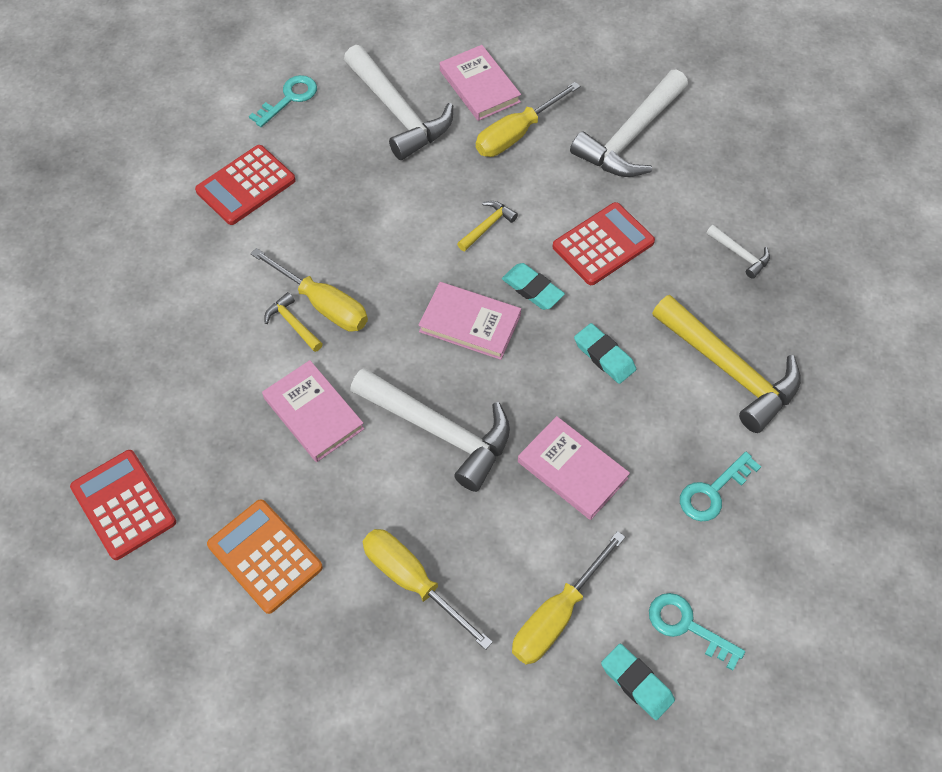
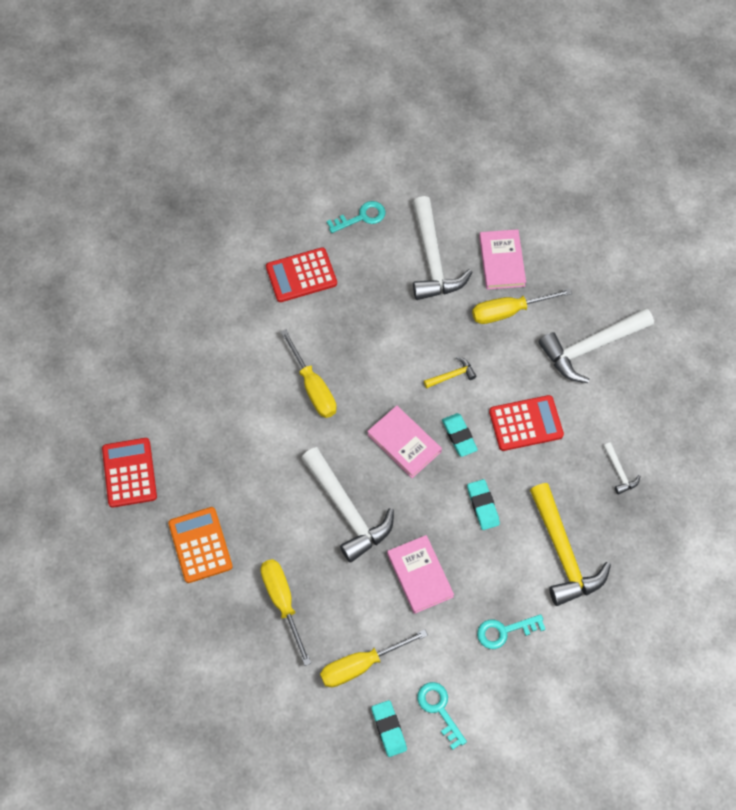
camera: 25 degrees right, 5 degrees up
pink book [262,360,365,462] -> none
yellow hammer [264,292,323,352] -> none

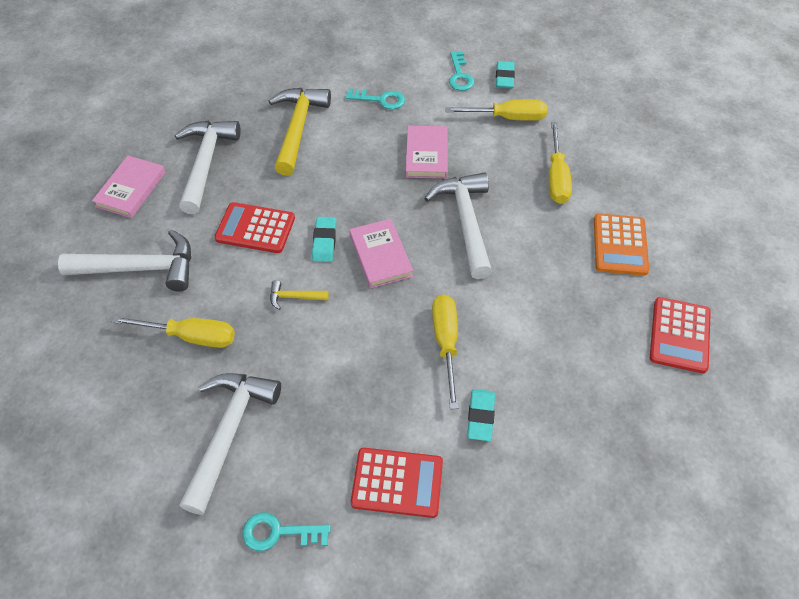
camera: 155 degrees left, 10 degrees down
turquoise eraser [467,479,500,530] -> turquoise eraser moved to [467,389,495,441]
pink book [479,229,526,290] -> pink book moved to [92,156,166,218]
white hammer [603,442,640,495] -> white hammer [175,121,241,214], size x2.24

